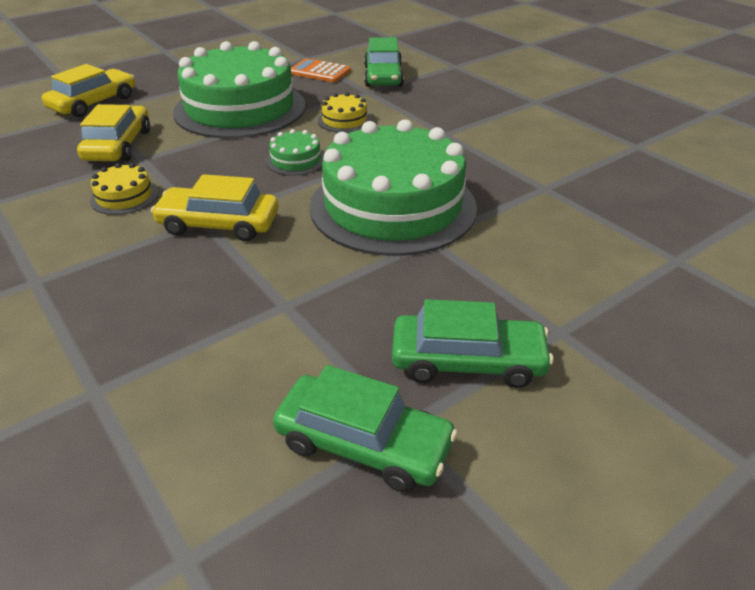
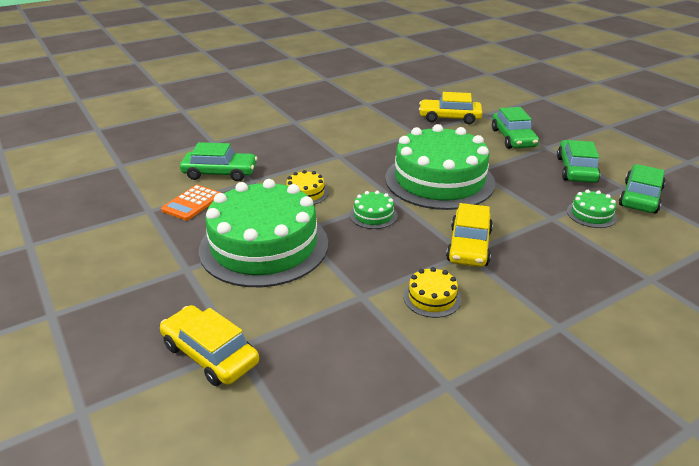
camera: 85 degrees left, 5 degrees down
yellow car [77,104,150,161] -> yellow car moved to [419,92,482,124]
none -> green car [492,107,539,149]
none -> green cake [567,190,617,228]

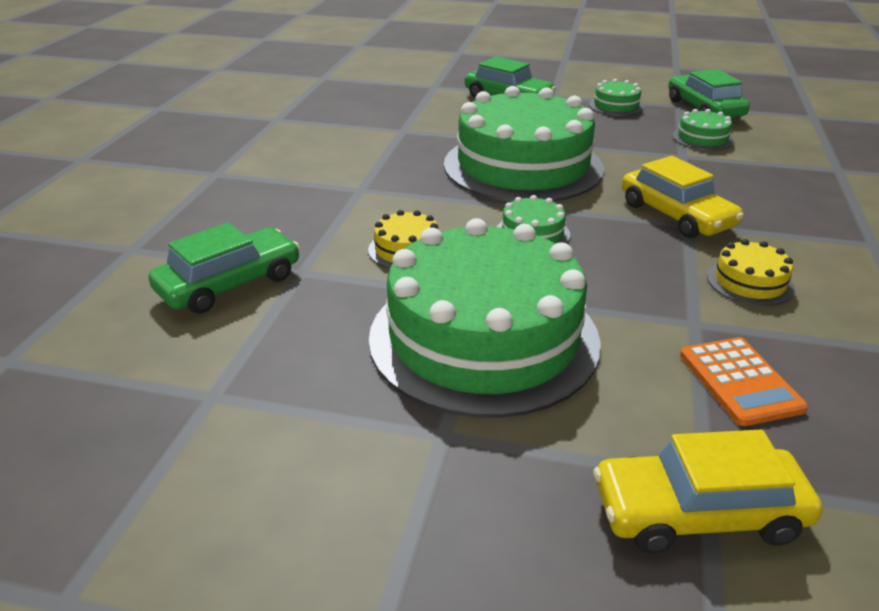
camera: 45 degrees left, 0 degrees up
orange calculator [161,185,221,220] -> orange calculator moved to [680,337,808,426]
yellow car [419,92,482,124] -> none
green car [557,140,600,183] -> green cake [589,79,644,116]

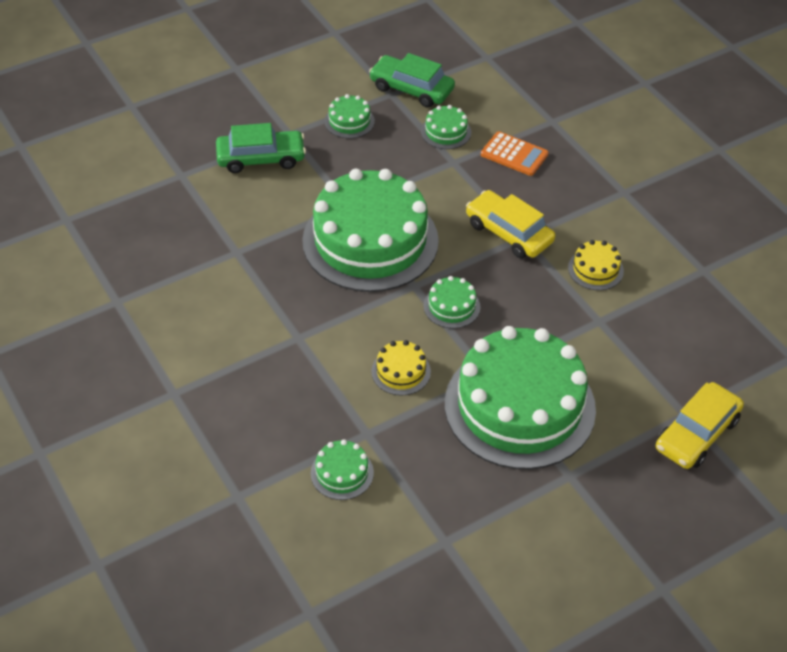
camera: 45 degrees left, 15 degrees up
green car [148,222,300,314] -> green cake [311,439,374,500]
yellow car [622,156,744,238] -> yellow car turned 150 degrees counterclockwise [466,190,555,258]
orange calculator [680,337,808,426] -> orange calculator moved to [481,131,549,176]

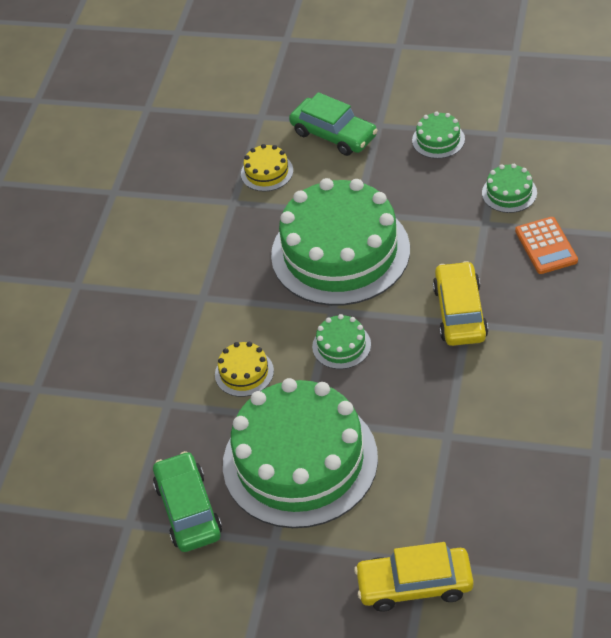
camera: 50 degrees right, 0 degrees up
green cake [311,439,374,500] -> none
green car [369,53,455,108] -> green car moved to [153,451,222,552]
yellow cake [568,240,624,290] -> yellow cake moved to [241,144,293,191]

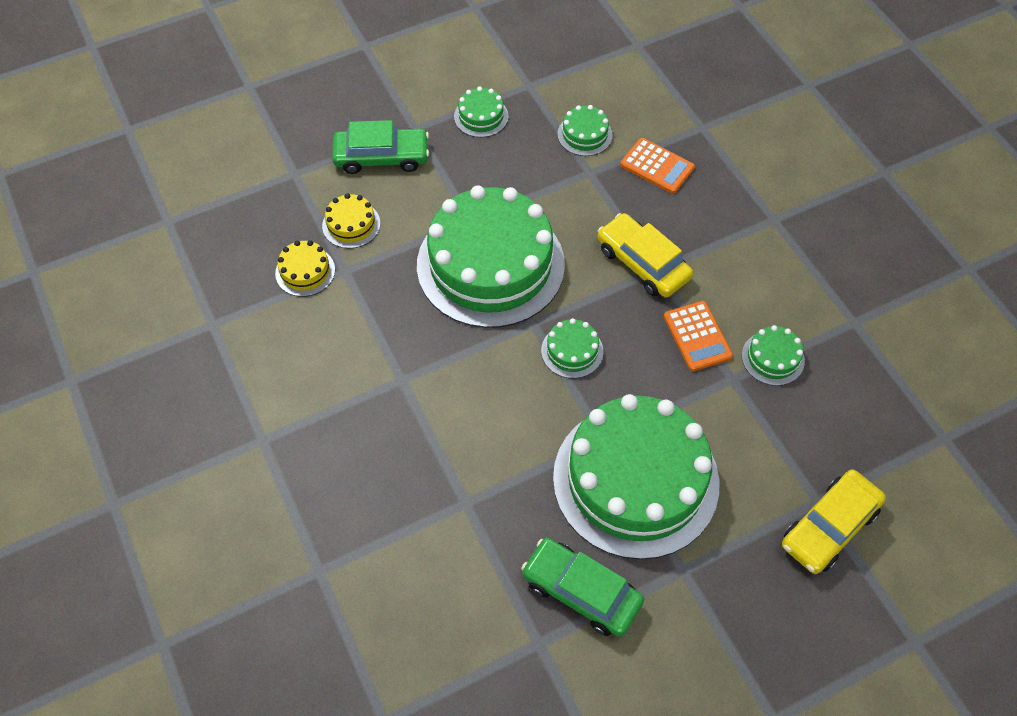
camera: 45 degrees left, 10 degrees up
yellow cake [215,342,274,397] -> yellow cake moved to [275,240,335,297]
none -> orange calculator [664,301,733,371]
none -> green cake [742,325,805,386]

